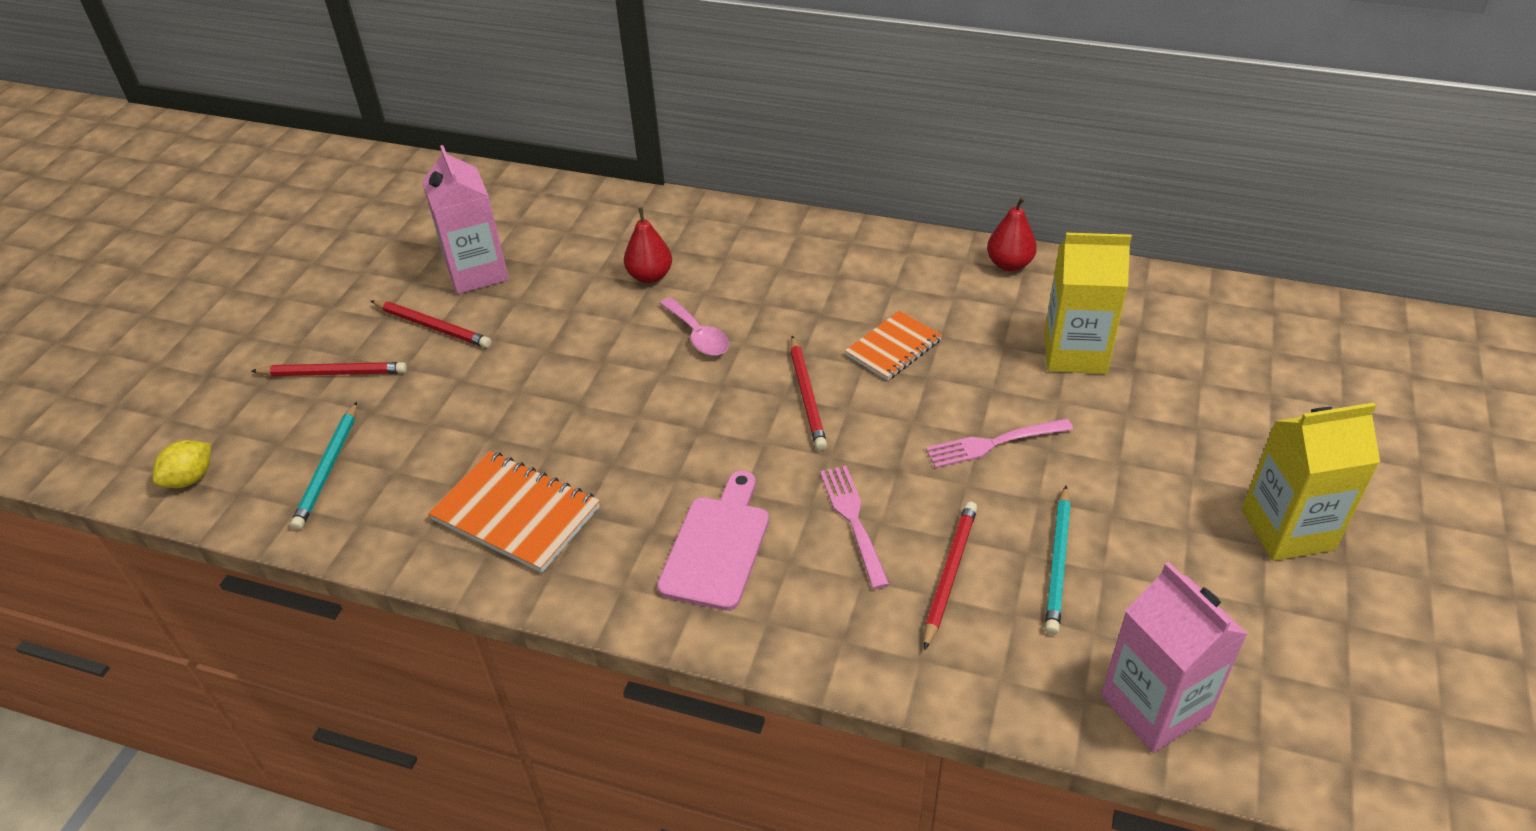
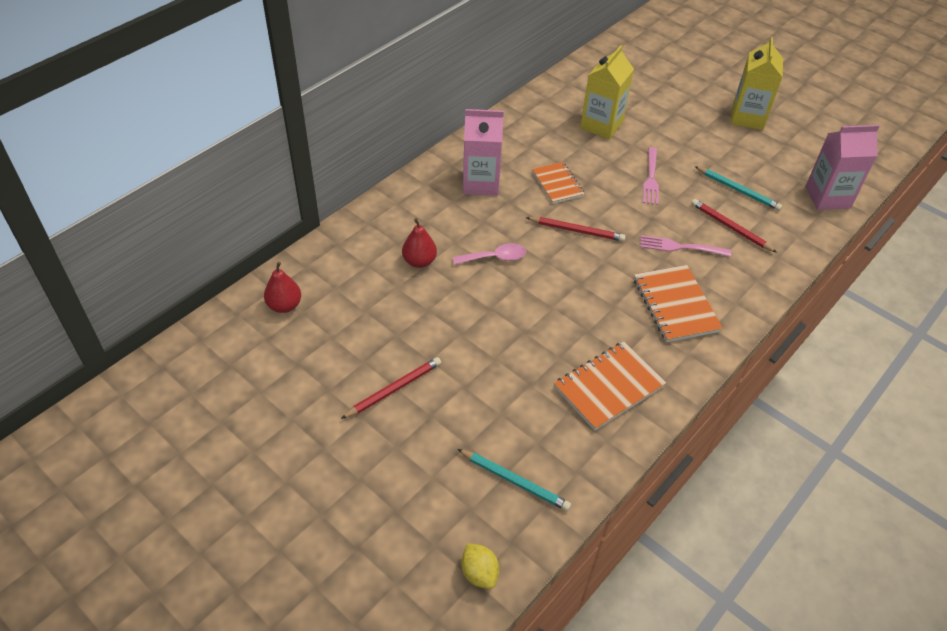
camera: 70 degrees left, 5 degrees up
red pencil [251,362,407,376] -> none
pink carton [422,145,509,294] -> pink carton moved to [463,109,504,196]
pink cutting board [657,471,769,611] -> orange notebook [634,265,723,342]
red pear [987,197,1037,271] -> red pear moved to [264,262,301,313]

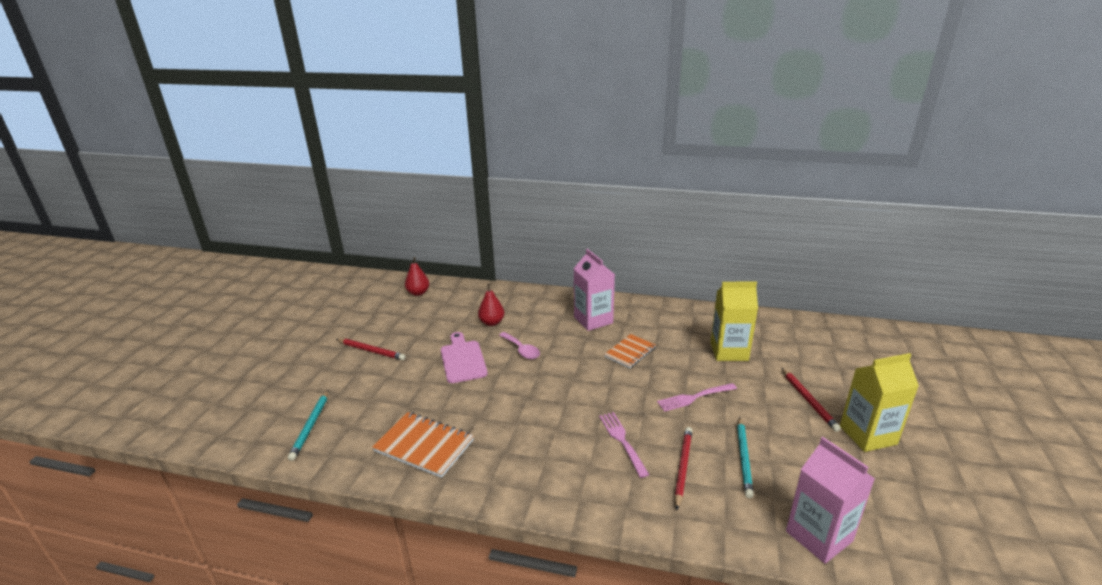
camera: 65 degrees right, 20 degrees down
yellow lemon [461,543,499,589] -> none
red pencil [526,217,626,241] -> red pencil moved to [782,368,841,432]
orange notebook [634,265,723,342] -> none
none -> pink cutting board [441,332,488,383]

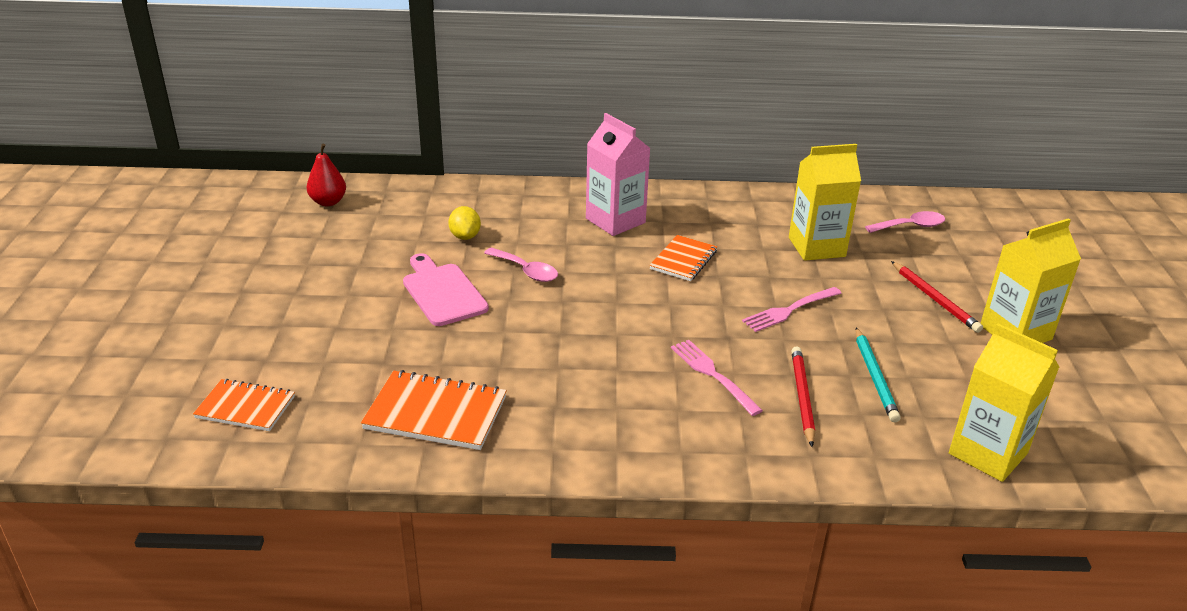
camera: 15 degrees left, 5 degrees up
turquoise pencil [288,390,329,461] -> orange notebook [193,379,295,431]
red pencil [337,338,406,360] -> none
red pear [478,284,504,326] -> yellow lemon [448,206,481,240]
pink carton [786,437,875,564] -> yellow carton [949,323,1059,482]
none -> pink spoon [865,211,945,233]

